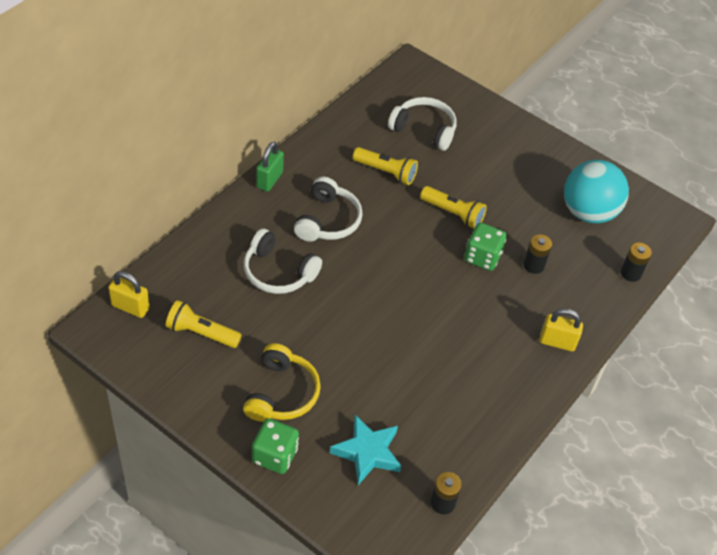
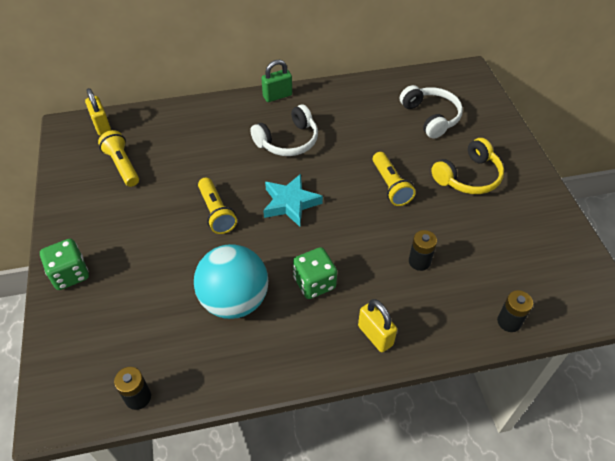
camera: 45 degrees right, 0 degrees up
yellow headphones [243,343,321,422] -> yellow headphones moved to [431,138,504,194]
white headphones [244,228,322,294] -> none
turquoise star [330,415,401,485] -> turquoise star moved to [263,174,323,227]
yellow flashlight [353,147,418,185] -> yellow flashlight moved to [198,178,237,234]
green dice [464,223,507,271] -> green dice moved to [293,247,337,299]
turquoise ball [564,160,629,223] -> turquoise ball moved to [194,244,268,319]

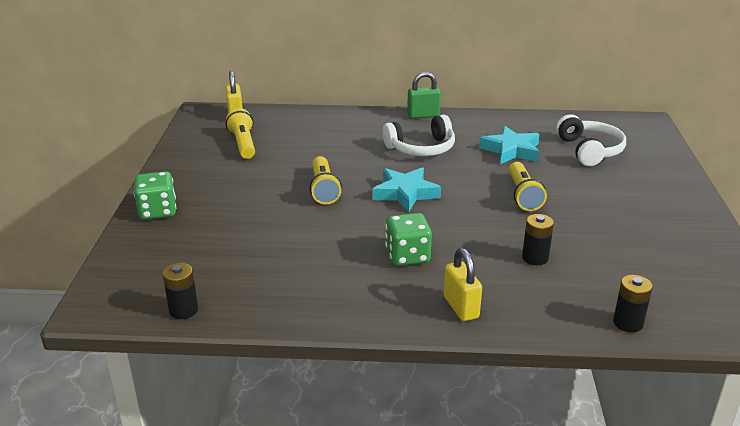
camera: 15 degrees right, 20 degrees down
turquoise ball [194,244,268,319] -> none
yellow headphones [431,138,504,194] -> none
none -> turquoise star [479,126,540,164]

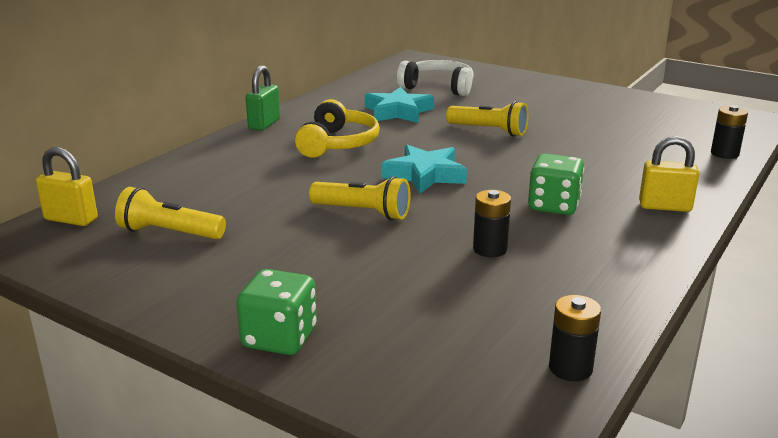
camera: 60 degrees left, 5 degrees down
white headphones [382,115,455,156] -> yellow headphones [295,99,380,158]
black battery [522,214,554,265] -> black battery moved to [473,190,511,257]

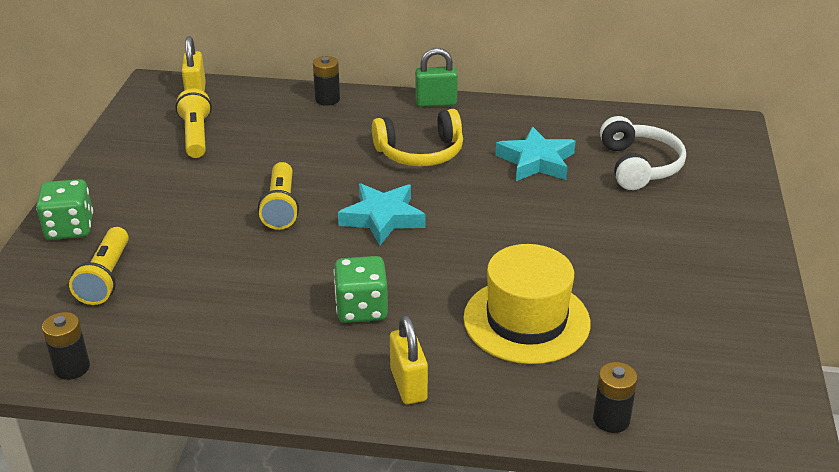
camera: 65 degrees right, 10 degrees up
yellow flashlight [446,101,529,136] -> yellow flashlight moved to [69,227,129,305]
black battery [473,190,511,257] -> black battery moved to [313,56,340,106]
none -> yellow hat [463,244,590,364]

